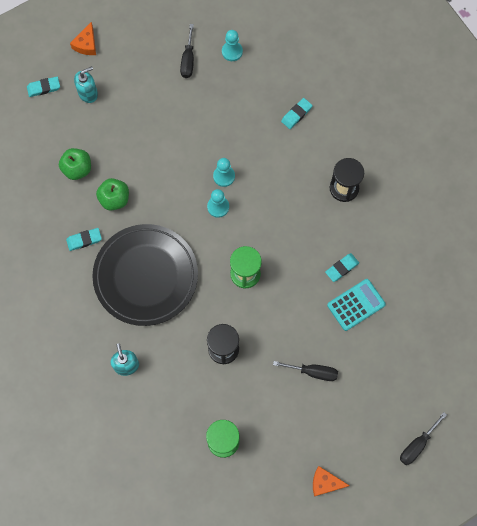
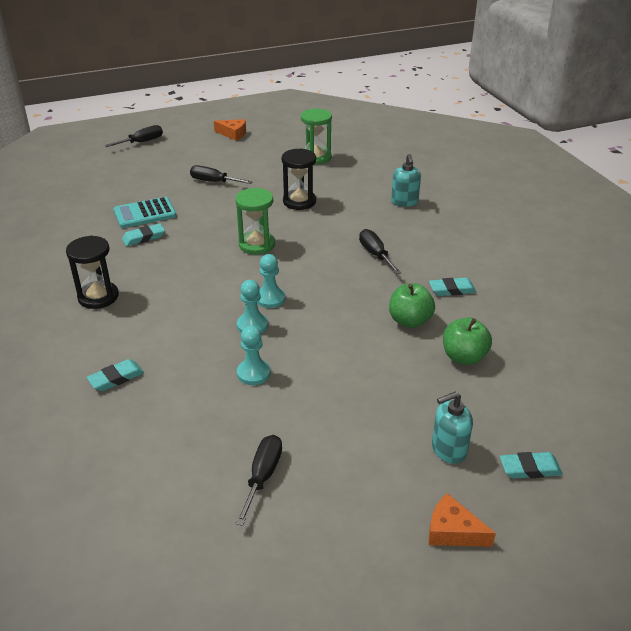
camera: 170 degrees left, 35 degrees down
orange cheese [70,22,96,55] -> orange cheese turned 90 degrees counterclockwise [429,493,496,547]
black plate [92,224,198,326] -> black screwdriver [359,229,401,274]
turquoise pawn [222,30,243,61] -> turquoise pawn moved to [237,326,271,385]

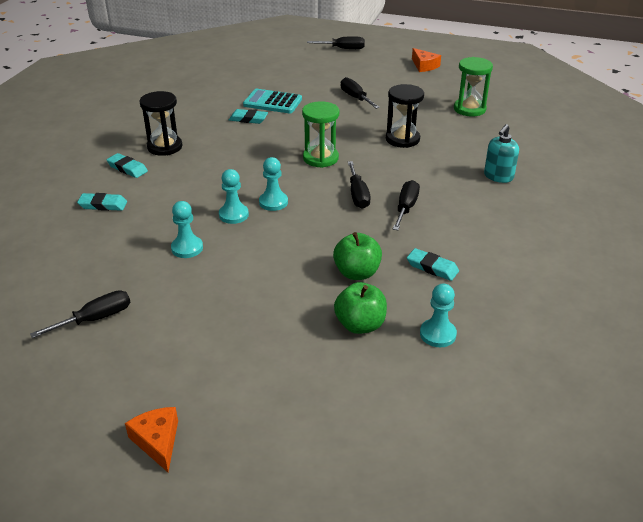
camera: 40 degrees right, 0 degrees up
turquoise soap dispenser [432,392,473,464] -> none
turquoise eraser [500,452,563,479] -> turquoise eraser moved to [106,153,148,178]
none -> black screwdriver [348,161,371,209]
none -> turquoise pawn [420,283,457,347]

